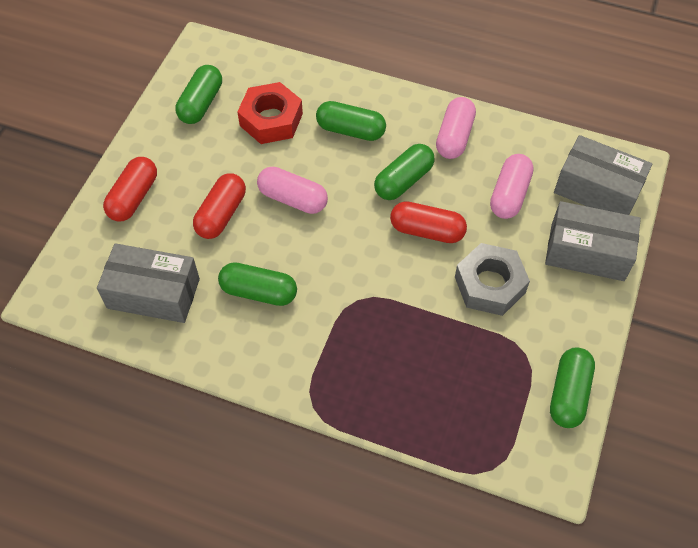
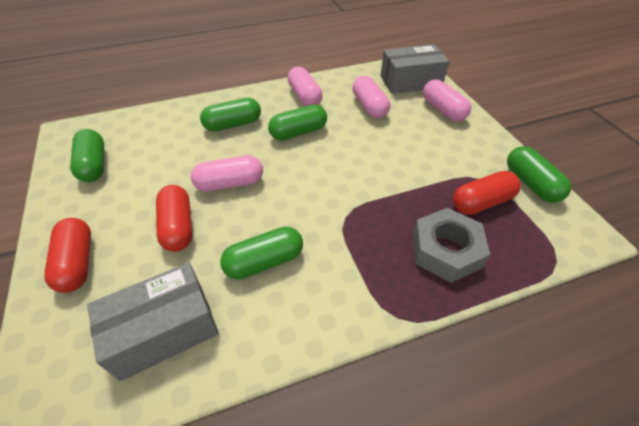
camera: 40 degrees left, 10 degrees down
red nut [237,82,303,144] -> none
green capsule [374,144,435,200] -> green capsule turned 60 degrees clockwise [268,104,327,140]
red capsule [390,201,467,243] -> red capsule moved to [453,171,521,215]
grey nut [455,243,530,316] -> grey nut moved to [413,208,490,283]
grey box [545,201,641,281] -> pink capsule [423,79,471,121]

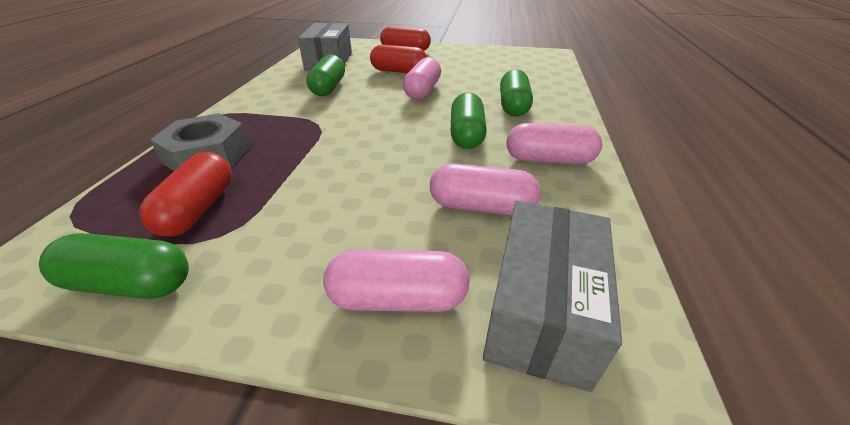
camera: 120 degrees right, 10 degrees down
green capsule [70,129,104,182] -> none

